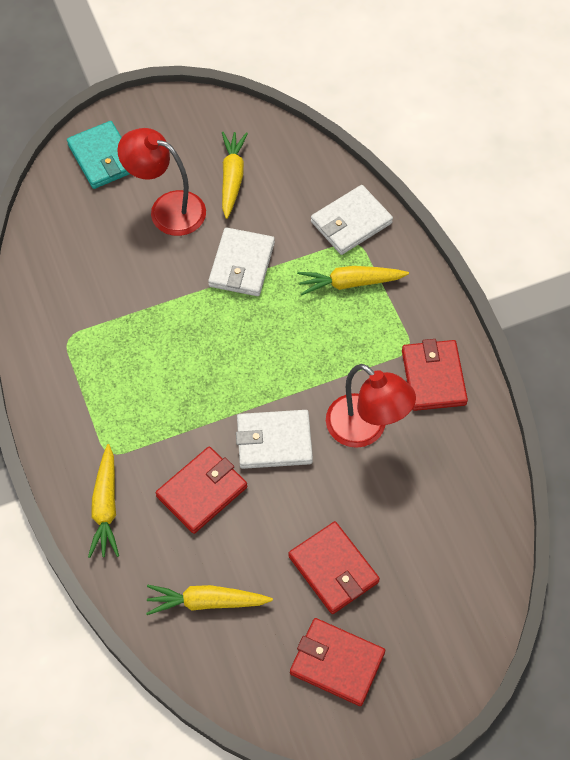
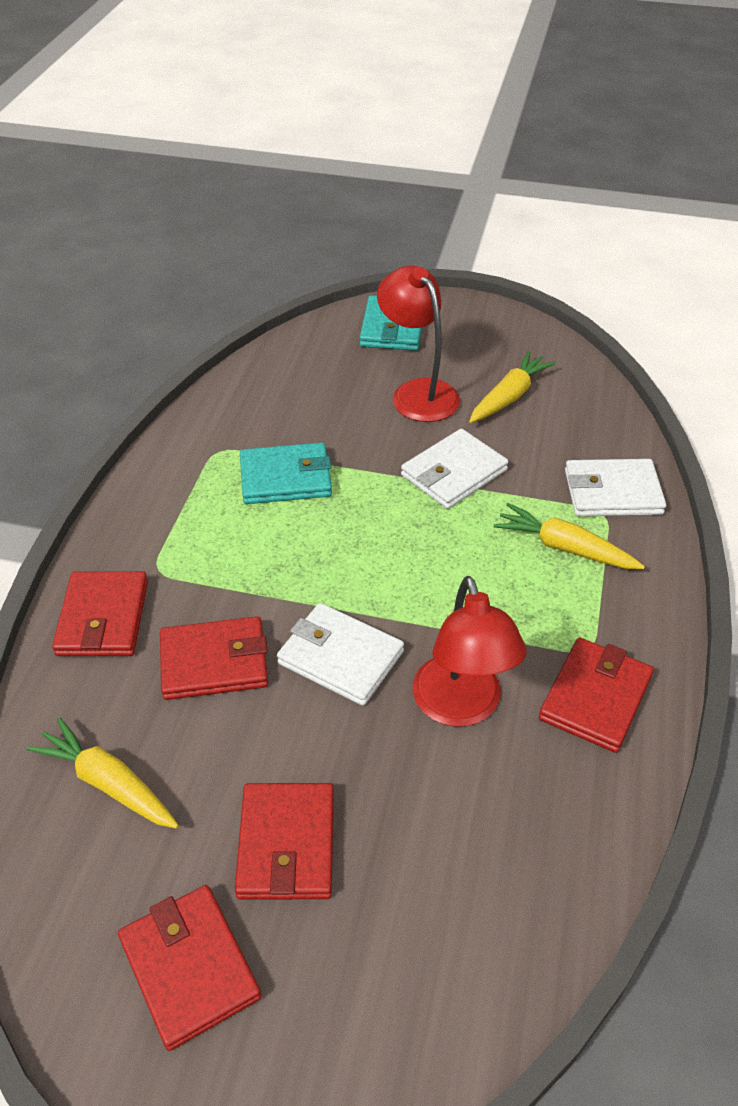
camera: 35 degrees right, 15 degrees down
yellow carrot [88,444,119,558] -> red wallet [52,571,148,656]
none -> turquoise wallet [240,443,332,504]

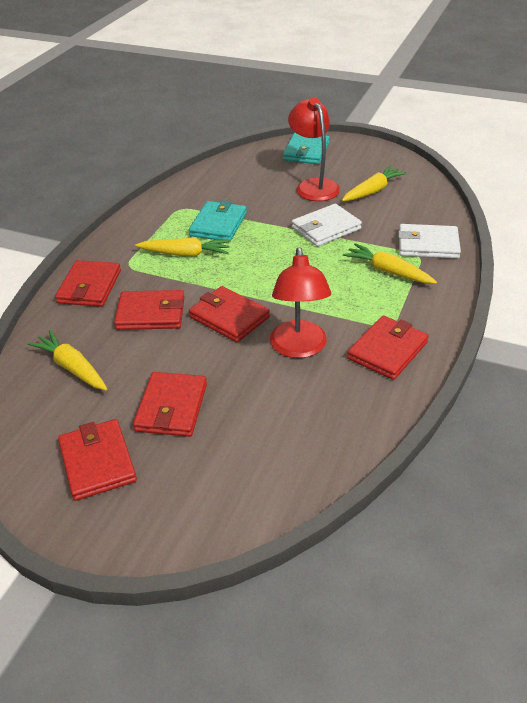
camera: 10 degrees right, 5 degrees down
turquoise wallet [240,443,332,504] -> turquoise wallet turned 75 degrees counterclockwise [189,200,247,240]
white wallet [277,603,404,706] -> red wallet [189,286,270,342]
none -> yellow carrot [135,238,231,256]

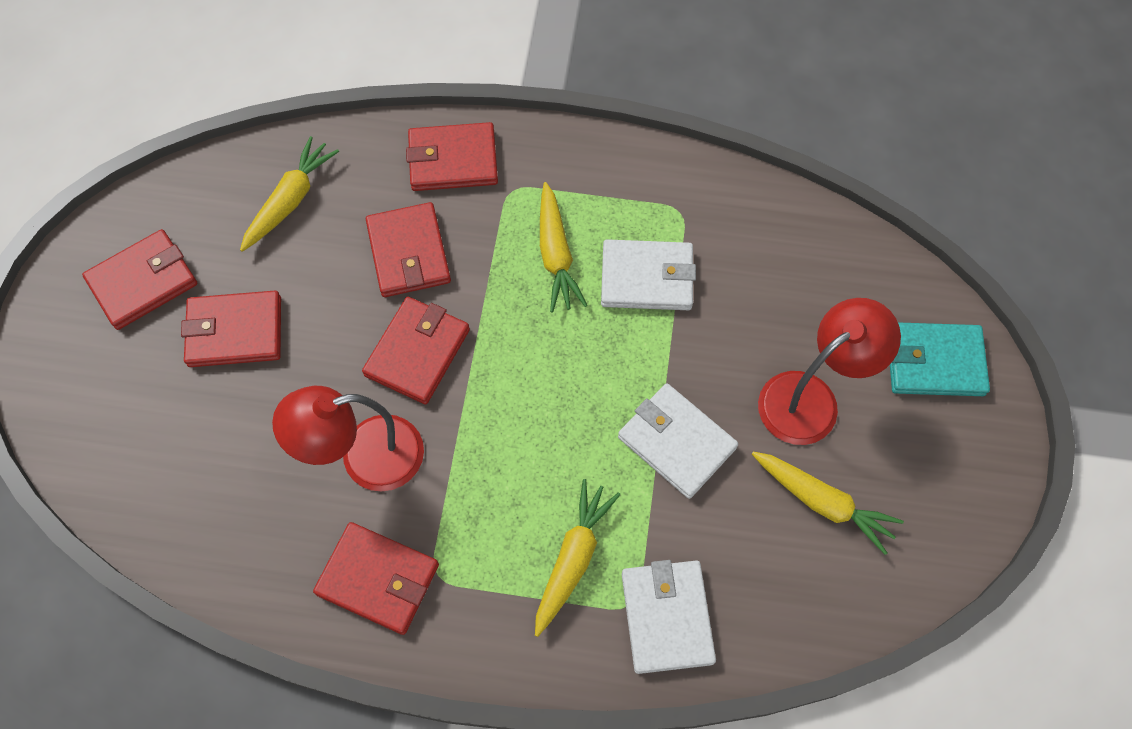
camera: 75 degrees right, 25 degrees up
turquoise wallet [189,200,247,240] -> white wallet [601,239,696,310]

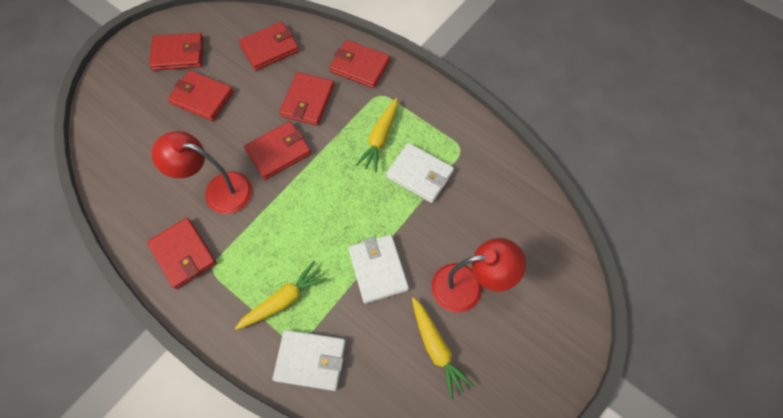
camera: 30 degrees right, 0 degrees up
yellow carrot [240,136,339,252] -> red wallet [239,22,299,71]
white wallet [622,560,716,674] -> white wallet turned 75 degrees clockwise [272,330,346,391]
turquoise wallet [890,322,990,396] -> none

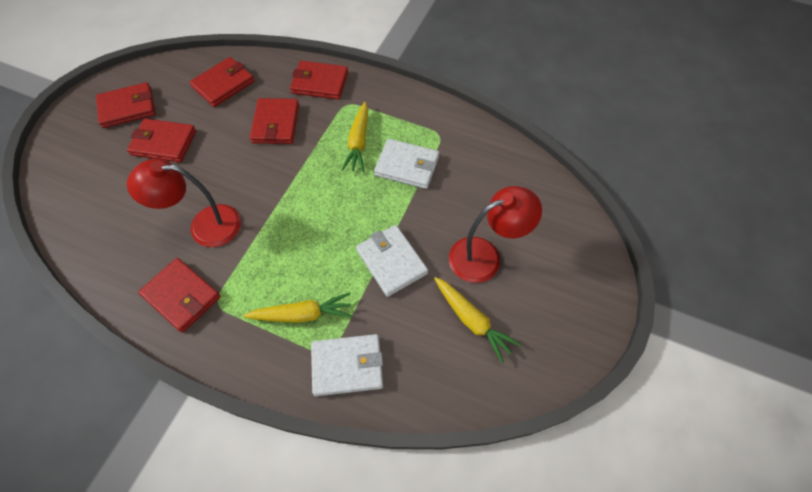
camera: 15 degrees left, 5 degrees down
yellow carrot [234,261,327,330] -> yellow carrot turned 45 degrees clockwise [243,292,352,323]
red wallet [244,121,311,180] -> none

